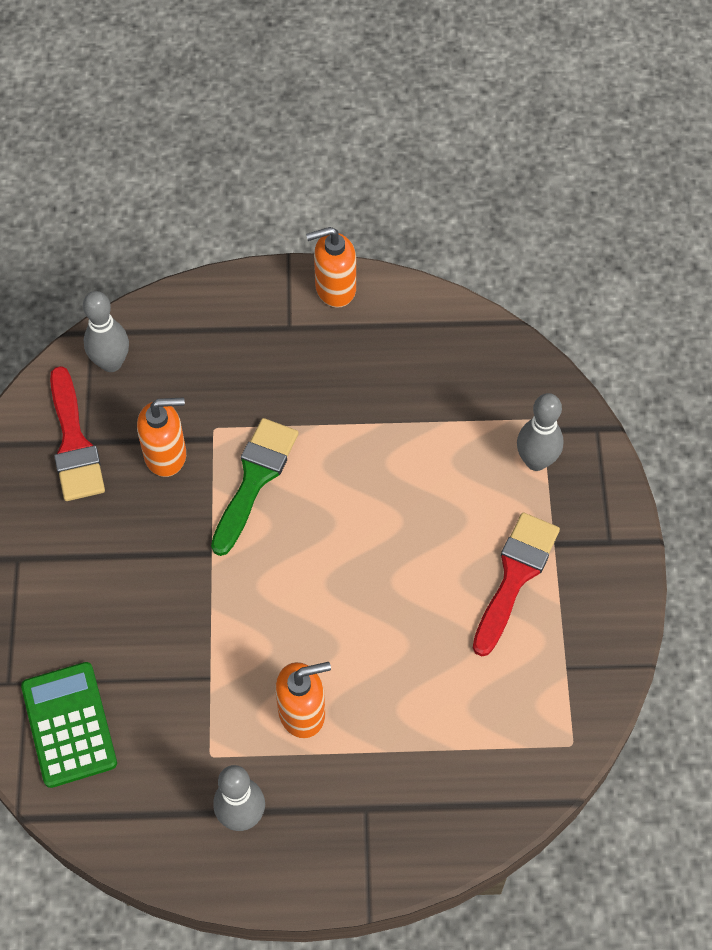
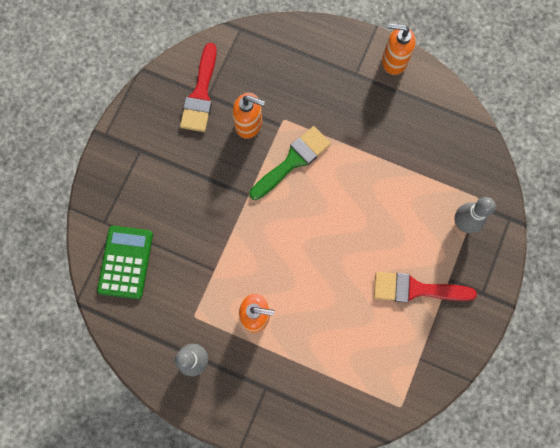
camera: 25 degrees right, 15 degrees up
grey bowling pin [83,291,129,372] -> none
red brush [473,512,560,656] -> red brush turned 135 degrees counterclockwise [374,272,477,303]

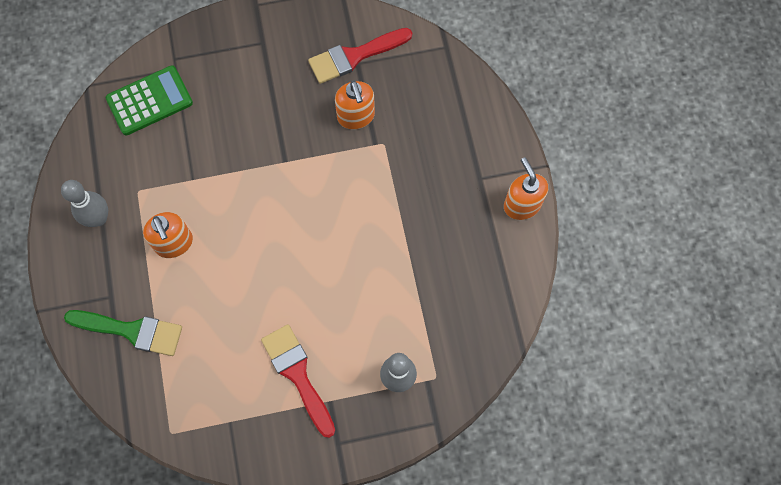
camera: 55 degrees right, 5 degrees down
green brush [249,126,331,200] -> green brush moved to [64,310,182,356]

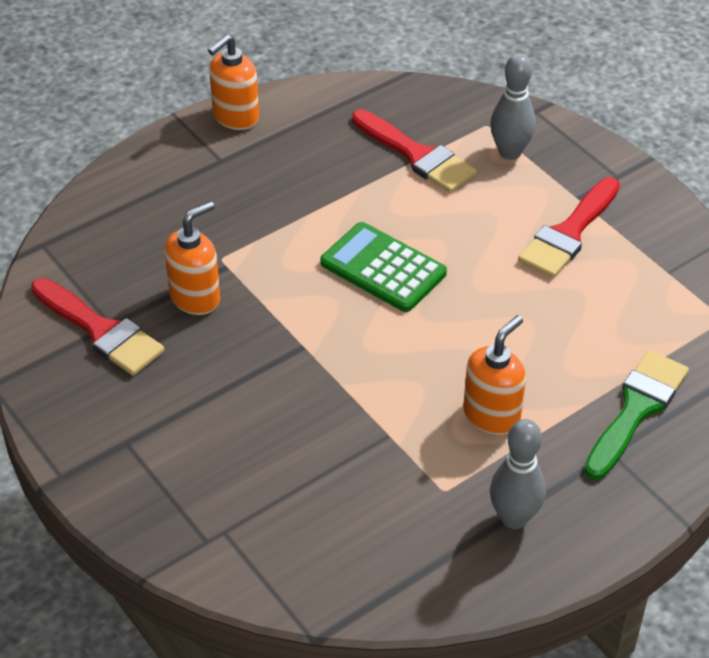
camera: 115 degrees left, 25 degrees down
green brush [64,310,182,356] -> green brush turned 45 degrees clockwise [584,350,689,480]
green calculator [106,65,193,135] -> green calculator moved to [320,222,447,312]
none -> red brush [352,109,477,193]

